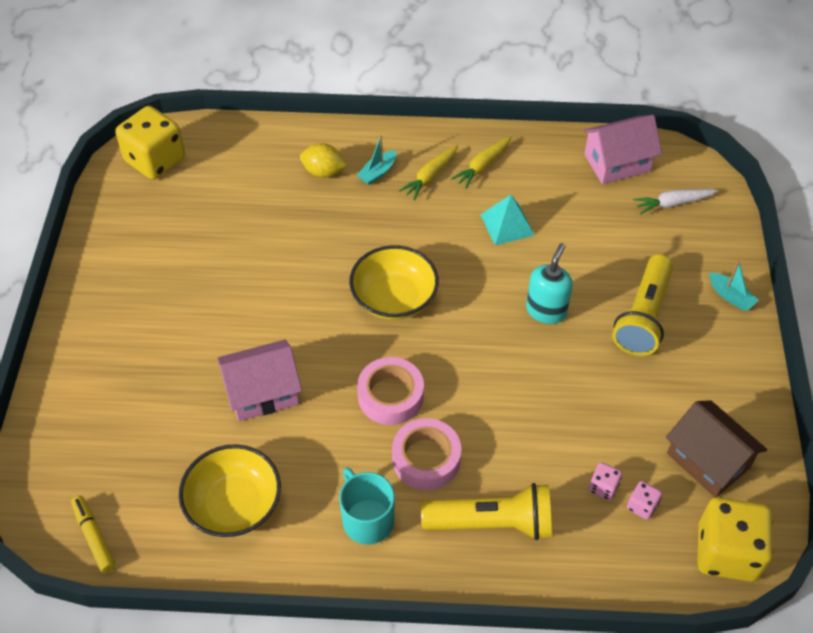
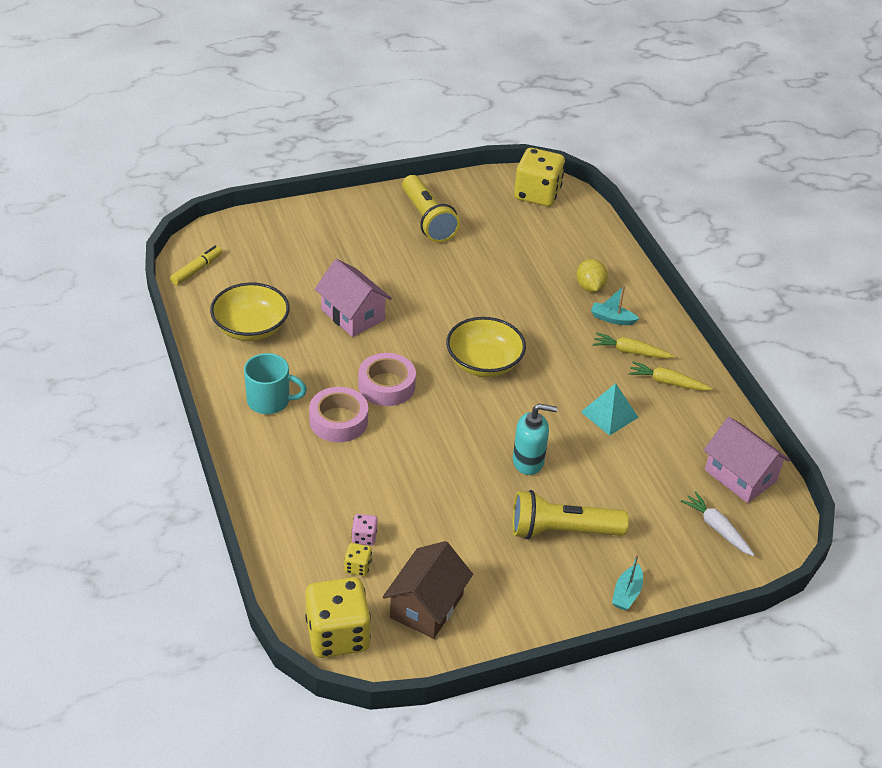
camera: 65 degrees right, 10 degrees down
turquoise mug [339,467,395,544] -> turquoise mug turned 60 degrees clockwise [244,353,307,414]
yellow flashlight [421,483,552,540] -> yellow flashlight moved to [402,175,460,243]
pink dice [627,481,662,520] -> yellow dice [344,543,372,576]

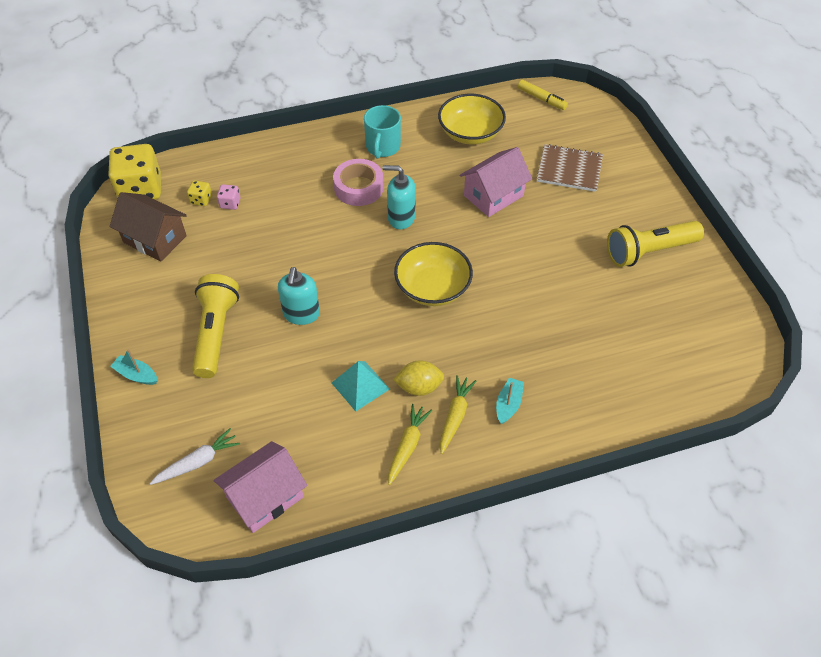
camera: 95 degrees right, 10 degrees up
pink tape [358,353,416,406] -> turquoise soap dispenser [382,165,416,229]
yellow dice [514,148,565,206] -> none
yellow lemon [576,259,608,292] -> yellow lemon moved to [393,360,444,396]
none -> brown notebook [537,144,603,192]

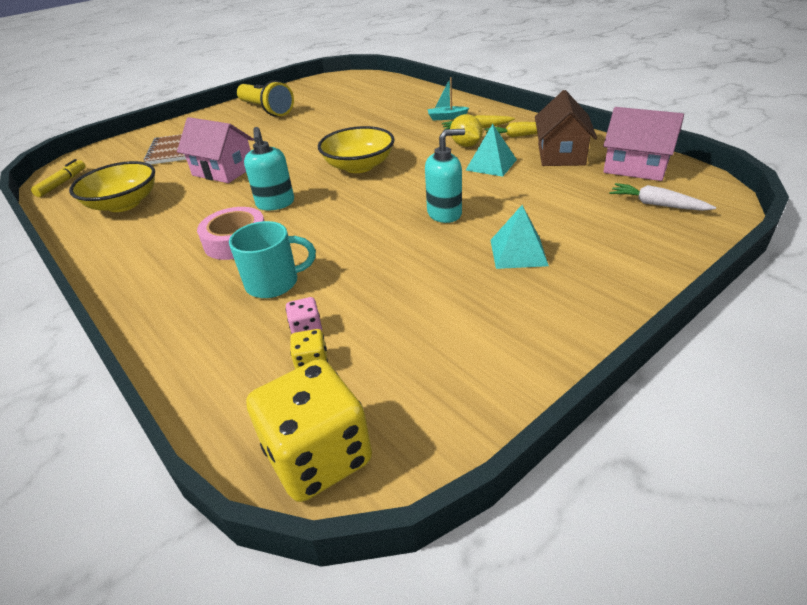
camera: 110 degrees left, 15 degrees down
brown house [110,192,187,261] -> brown house moved to [535,90,597,166]
turquoise boat [110,349,158,385] -> none
yellow flashlight [192,274,239,378] -> turquoise pyramid [490,205,549,269]
turquoise mug [364,105,401,159] -> turquoise mug moved to [229,221,316,298]

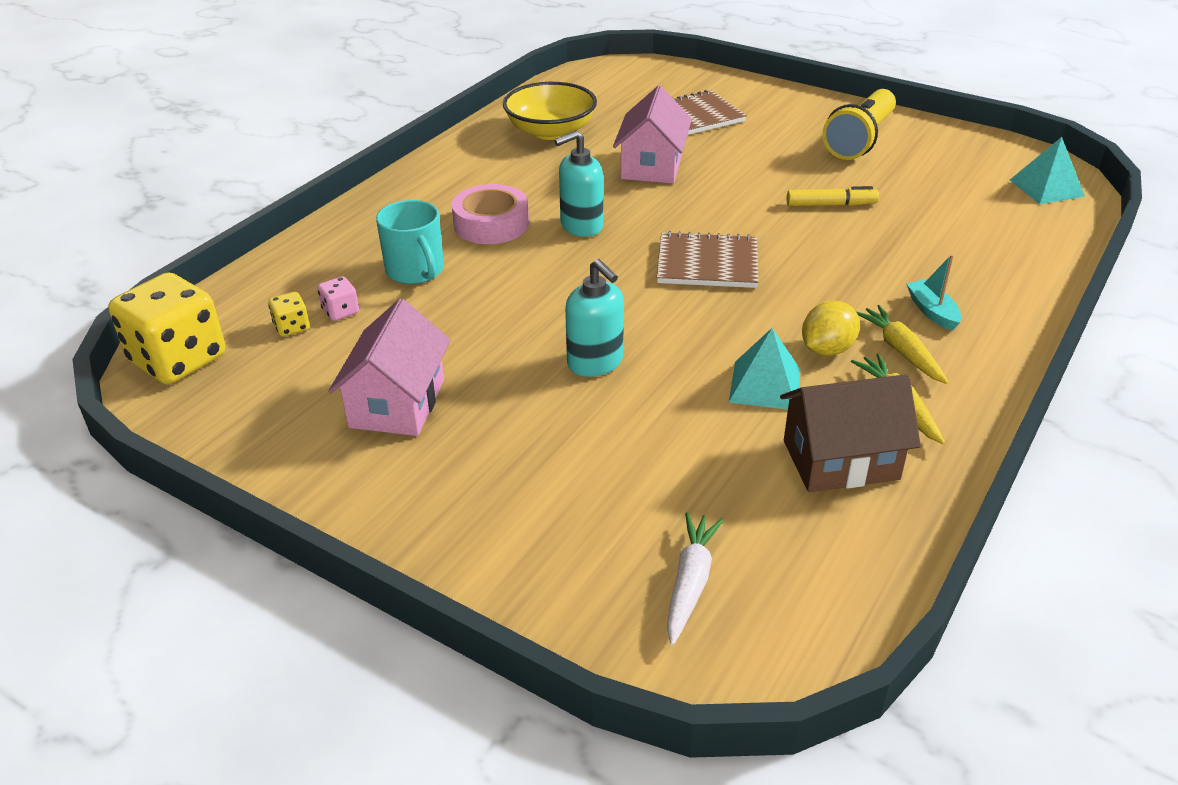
camera: 70 degrees right, 0 degrees up
yellow marker [31,159,85,197] -> yellow marker moved to [787,186,879,206]
yellow bowl [318,126,395,173] -> brown notebook [657,231,758,288]
turquoise pyramid [490,205,549,269] -> turquoise pyramid moved to [1010,137,1085,204]
pink house [603,107,684,181] -> pink house moved to [328,299,451,436]

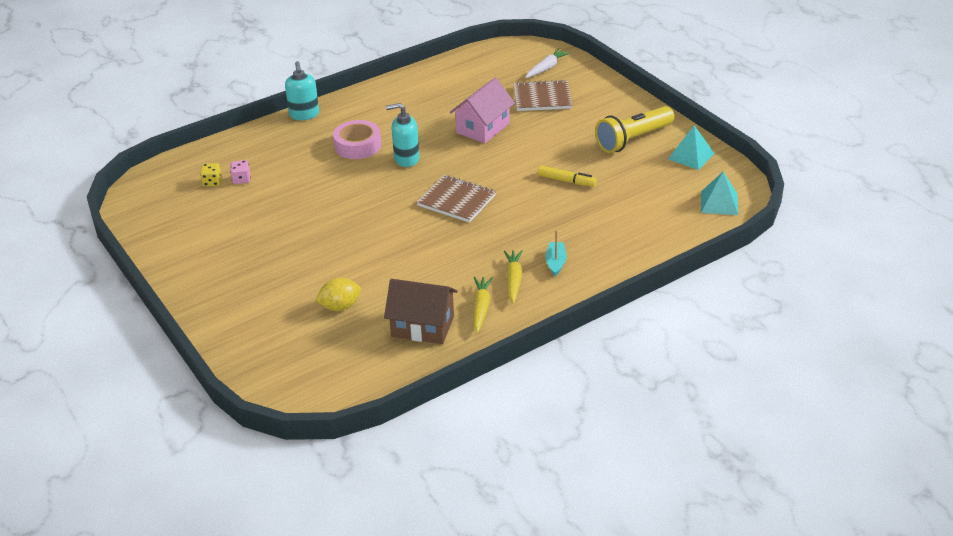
camera: 25 degrees right, 0 degrees up
yellow dice [108,272,225,384] -> none
pink house [328,299,451,436] -> none
turquoise mug [376,200,444,284] -> none
yellow bowl [503,82,597,140] -> none
turquoise soap dispenser [565,259,624,377] -> turquoise soap dispenser moved to [285,61,319,120]
white carrot [667,512,723,645] -> white carrot moved to [525,48,570,78]
turquoise pyramid [729,328,800,410] -> turquoise pyramid moved to [668,125,715,170]
yellow lemon [802,301,860,356] -> yellow lemon moved to [315,278,361,311]

